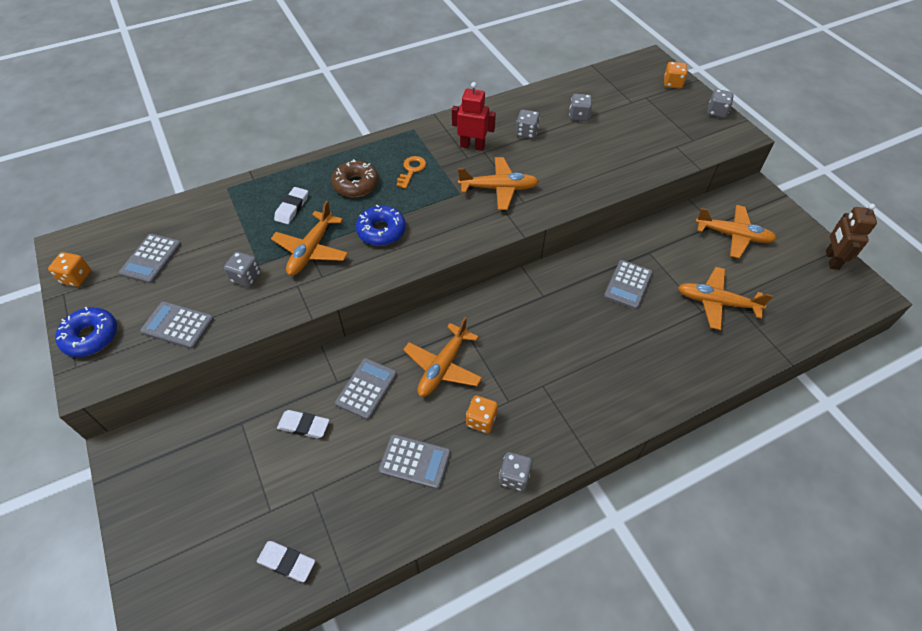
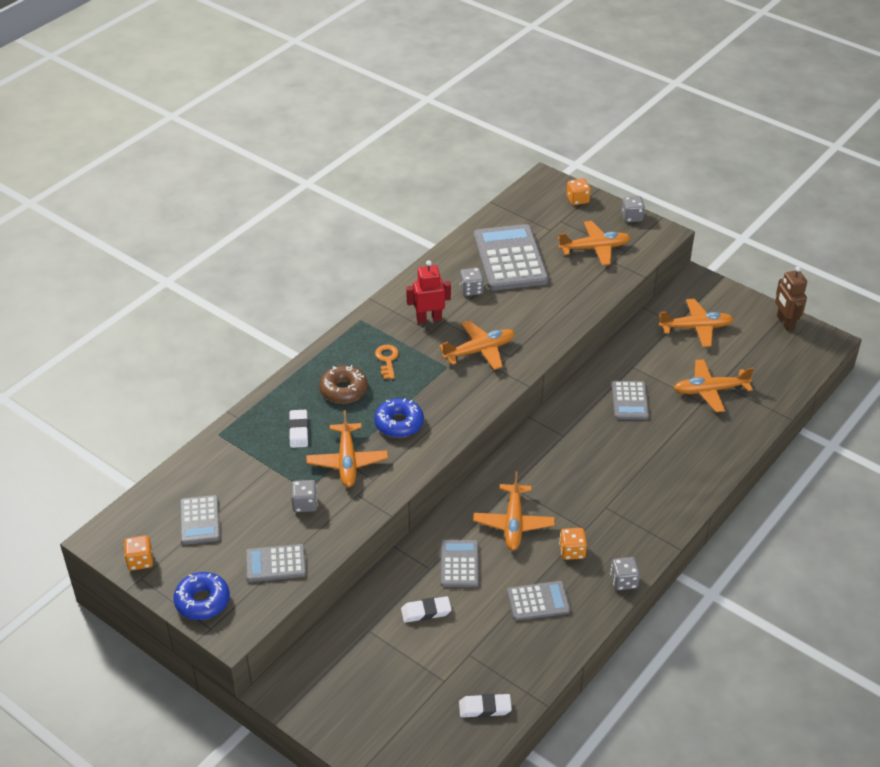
camera: 25 degrees left, 10 degrees down
grey dice [569,94,592,121] -> grey calculator [474,224,549,290]
none -> orange plane [558,221,631,266]

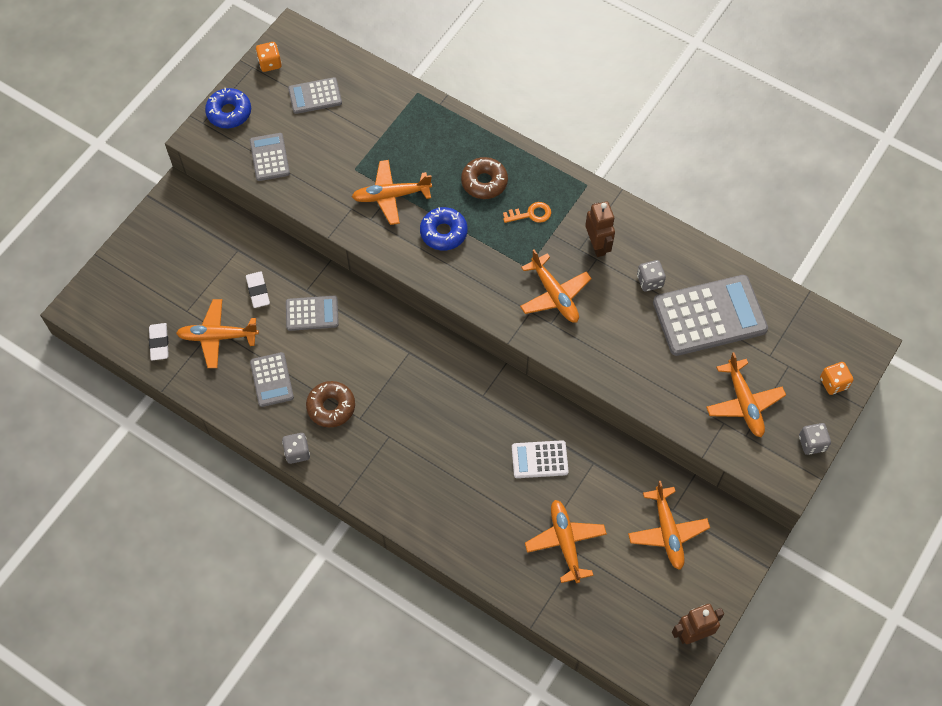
camera: 85 degrees right, 20 degrees up
white eraser [289,410,308,448] -> none
grey dice [291,480,318,512] -> none
red robot [406,260,451,323] -> brown robot [585,202,615,257]
orange plane [473,472,555,551] -> orange plane moved to [176,299,259,368]
orange dice [559,528,587,560] -> brown donut [306,381,355,427]
grey calculator [612,381,649,420] -> white calculator [512,440,569,478]

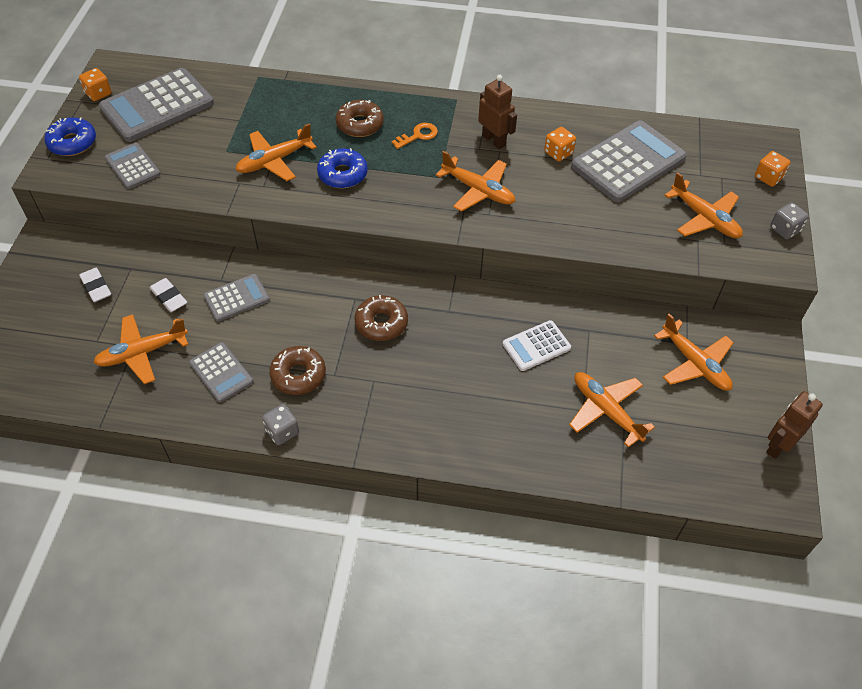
camera: 25 degrees left, 10 degrees down
white eraser [149,323,169,360] -> white eraser moved to [79,268,111,302]
grey calculator [288,77,342,114] -> grey calculator [99,68,214,142], size x1.88
grey dice [637,260,666,292] -> orange dice [544,127,576,161]
none -> brown donut [355,295,408,341]

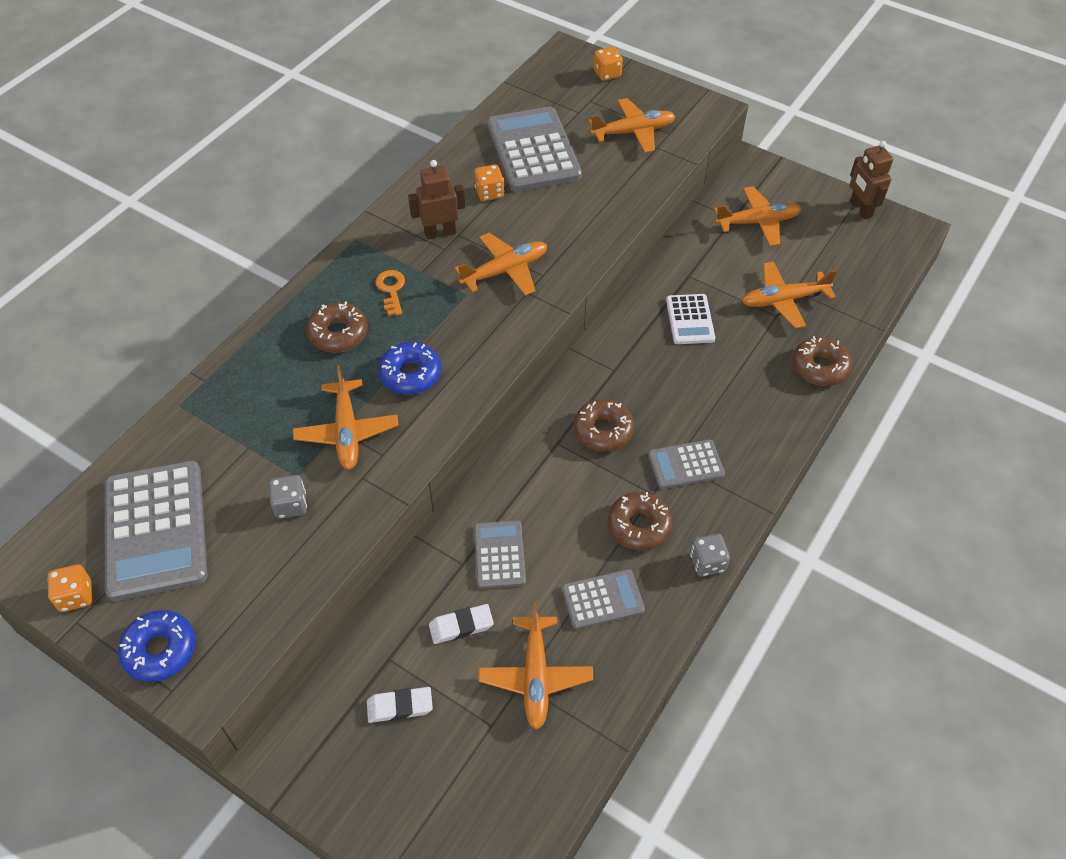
camera: 65 degrees left, 0 degrees up
grey calculator [105,142,160,189] -> grey calculator moved to [648,439,725,489]
grey dice [770,202,809,239] -> grey dice moved to [269,475,307,519]
none -> brown donut [792,336,852,386]

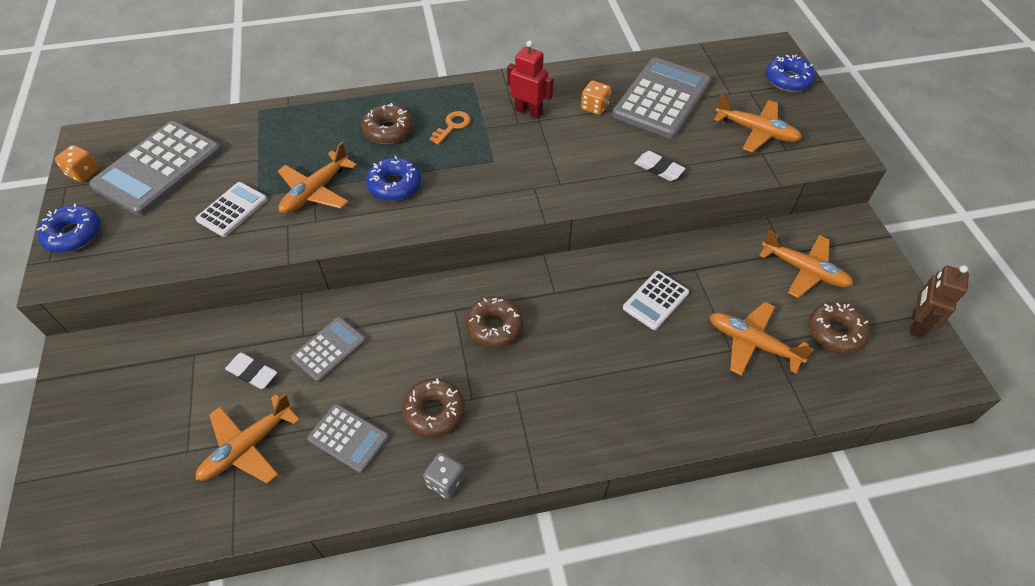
camera: 45 degrees right, 0 degrees up
grey dice [269,475,307,519] -> white calculator [195,182,268,237]
white eraser [367,687,433,723] -> white eraser moved to [634,151,686,181]
brown robot [408,160,465,240] -> red robot [507,40,554,119]
orange plane [454,233,547,296] -> none
orange dice [594,47,623,81] -> blue donut [766,54,816,92]
grey calculator [648,439,725,489] -> none
brown donut [792,336,852,386] -> brown donut moved to [809,302,870,354]

